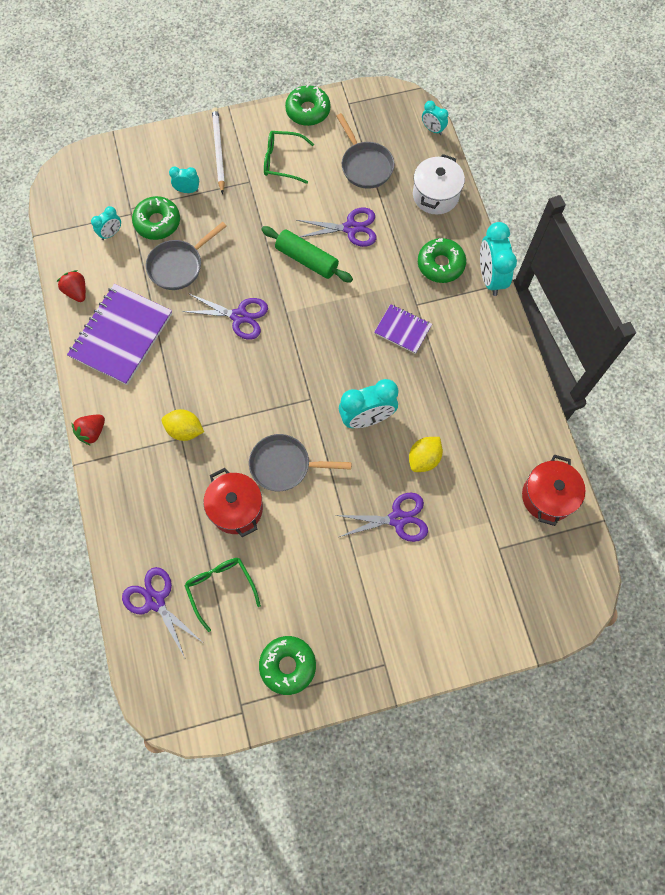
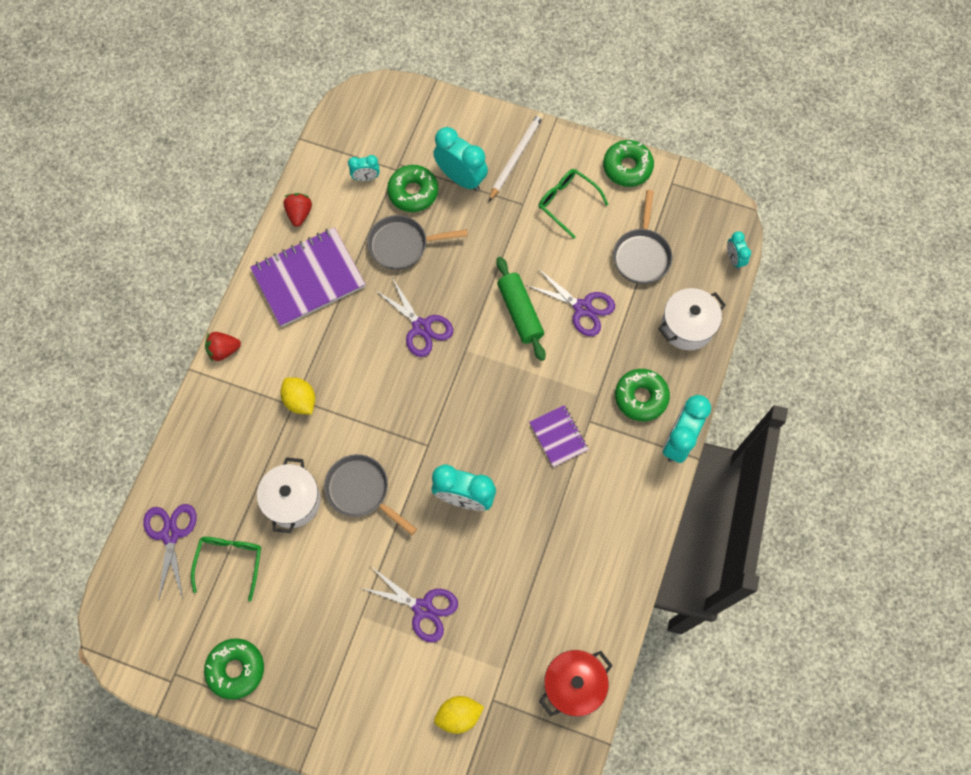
camera: 35 degrees right, 0 degrees up
turquoise clock [169,167,199,193] -> turquoise clock [433,127,488,191], size x1.88
red pot [203,468,263,537] -> white pot [257,457,321,533]
yellow lemon [409,437,443,472] -> yellow lemon moved to [434,696,484,734]

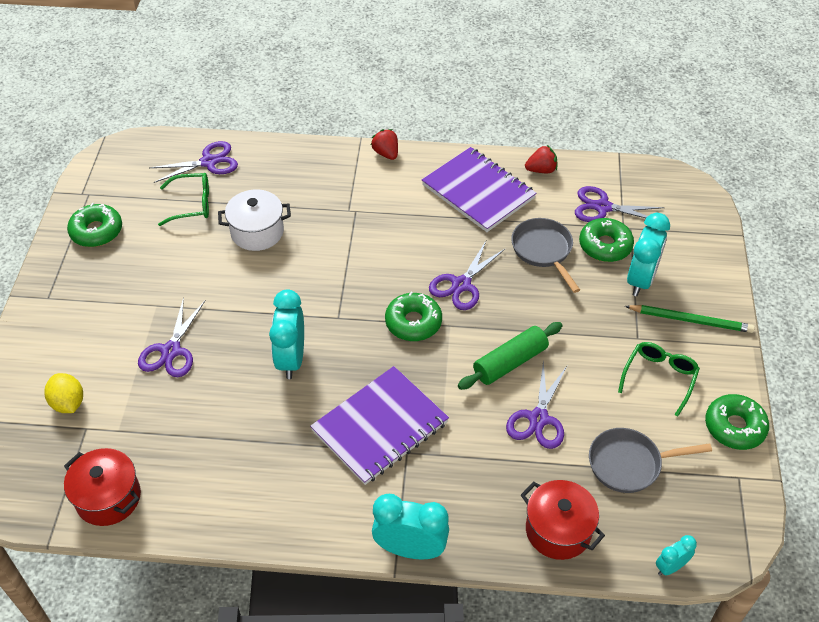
camera: 75 degrees right, 20 degrees down
yellow lemon [280,377,315,414] -> none
grey pan [324,454,417,535] -> none
turquoise clock [348,155,380,181] -> purple scissors [575,186,665,222]
white pencil [489,112,544,201] -> green pencil [625,305,755,333]
purple notebook [529,405,589,467] -> purple notebook [310,366,449,485], size x1.89
green donut [615,369,670,421] -> green donut moved to [385,292,442,341]
white pot [658,288,726,350] -> red pot [521,480,605,560]

